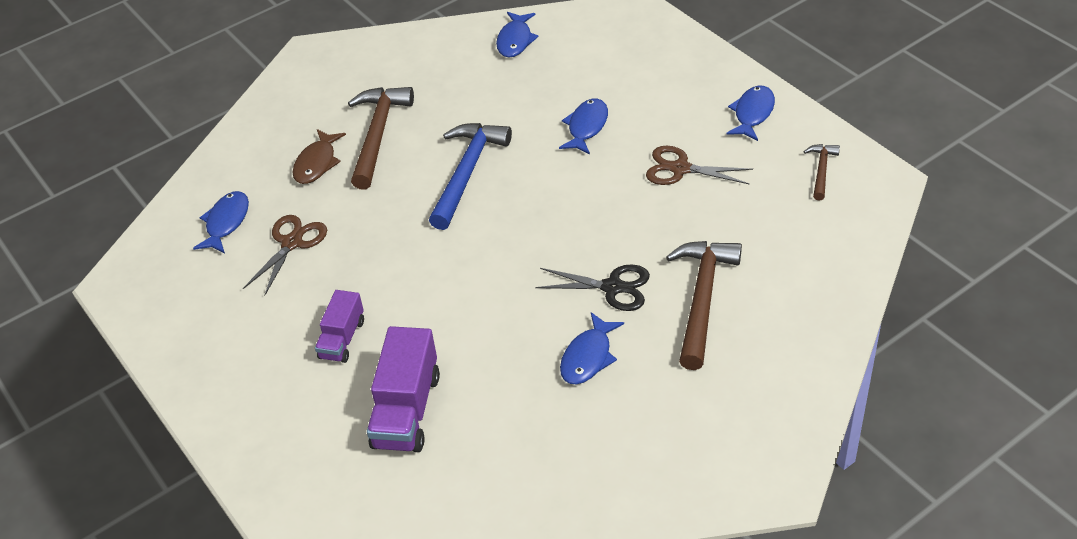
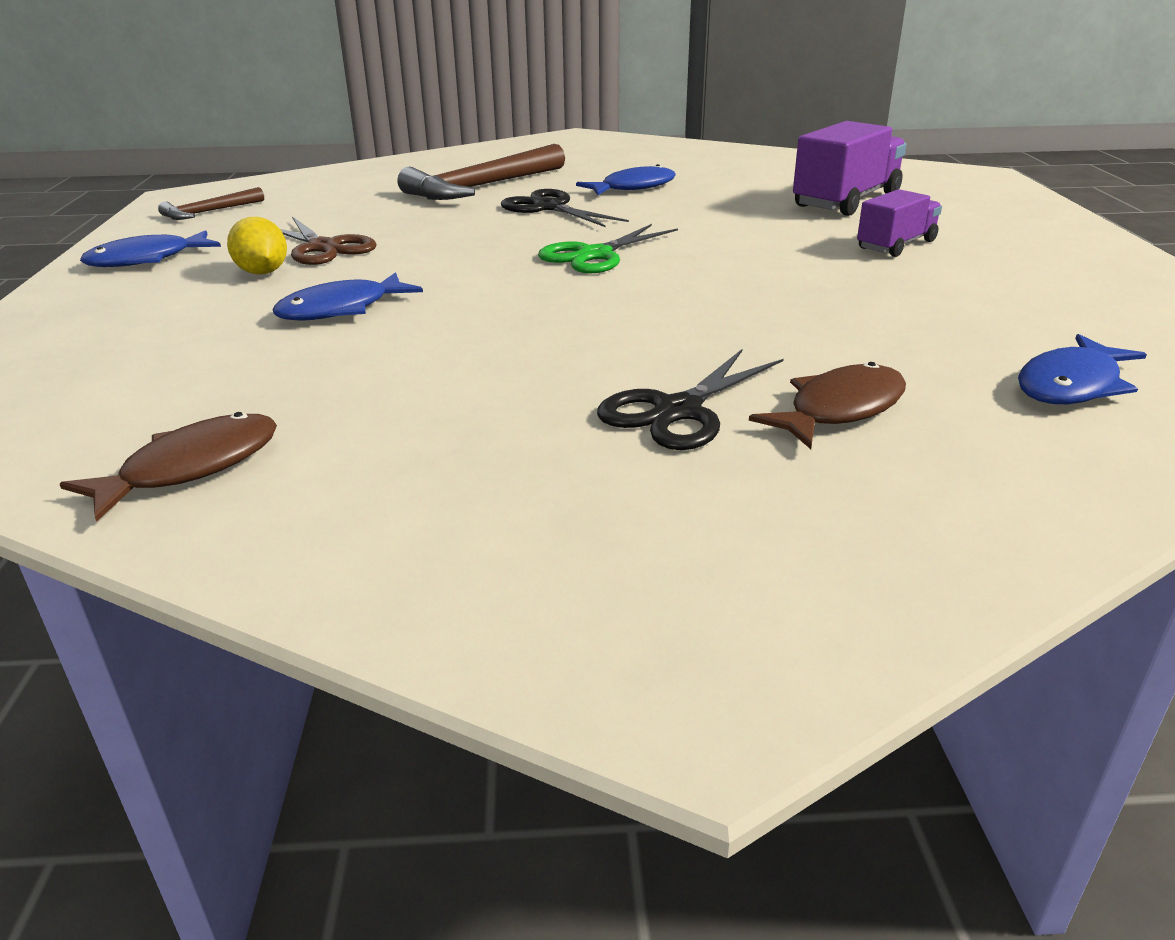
camera: 150 degrees left, 15 degrees down
brown scissors [243,215,327,296] -> none
brown hammer [348,87,414,189] -> black scissors [597,349,784,450]
blue hammer [429,123,512,230] -> none
blue fish [496,12,539,57] -> brown fish [60,412,277,522]
none -> yellow lemon [227,217,287,275]
none -> green scissors [538,224,678,274]

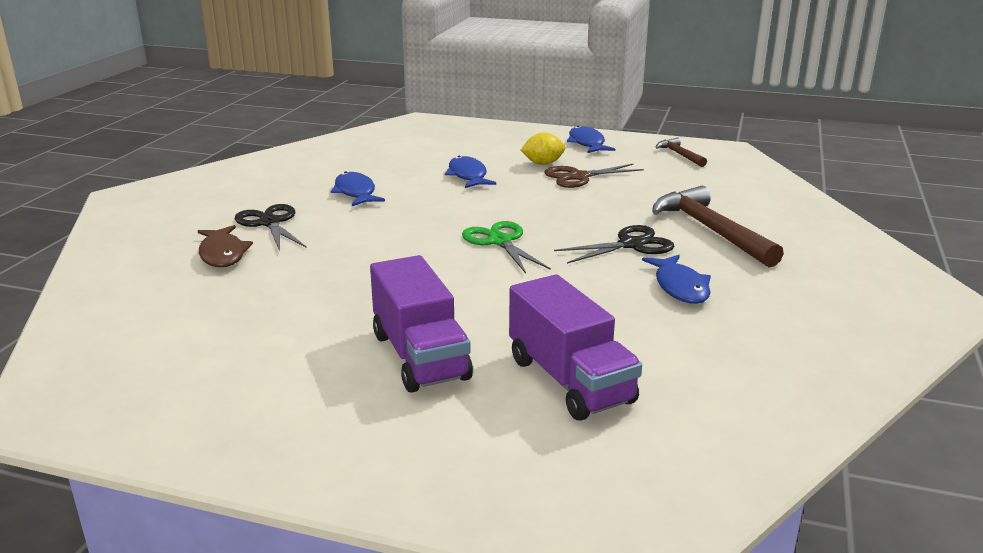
camera: 110 degrees right, 5 degrees down
brown fish [60,412,277,522] -> none
purple truck [857,189,942,257] -> purple truck [370,255,473,393], size x1.63
blue fish [1018,334,1147,404] -> blue fish moved to [331,171,385,206]

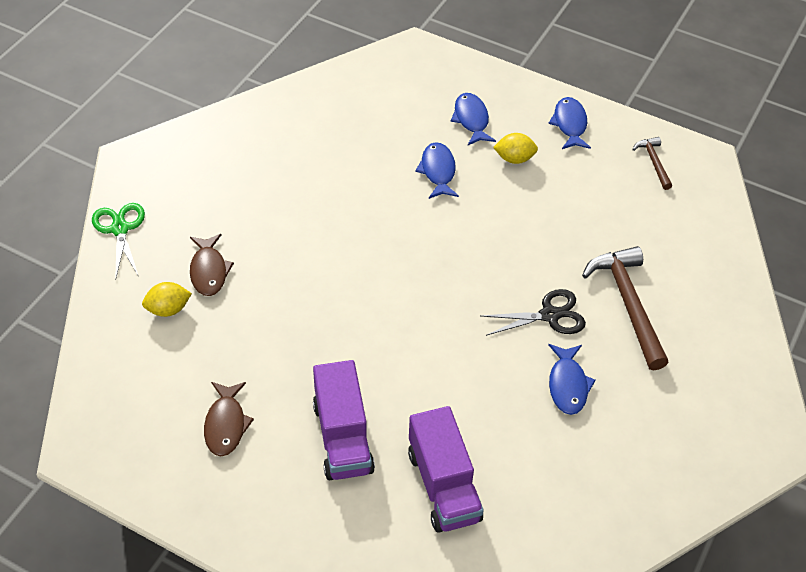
camera: 10 degrees right, 25 degrees up
black scissors [235,204,306,251] -> none
blue fish [331,171,385,206] -> blue fish moved to [451,93,496,145]
green scissors [462,221,551,274] -> green scissors moved to [92,203,145,280]
brown scissors [544,164,644,188] -> none
none -> yellow lemon [142,282,192,317]
none -> brown fish [204,382,254,456]

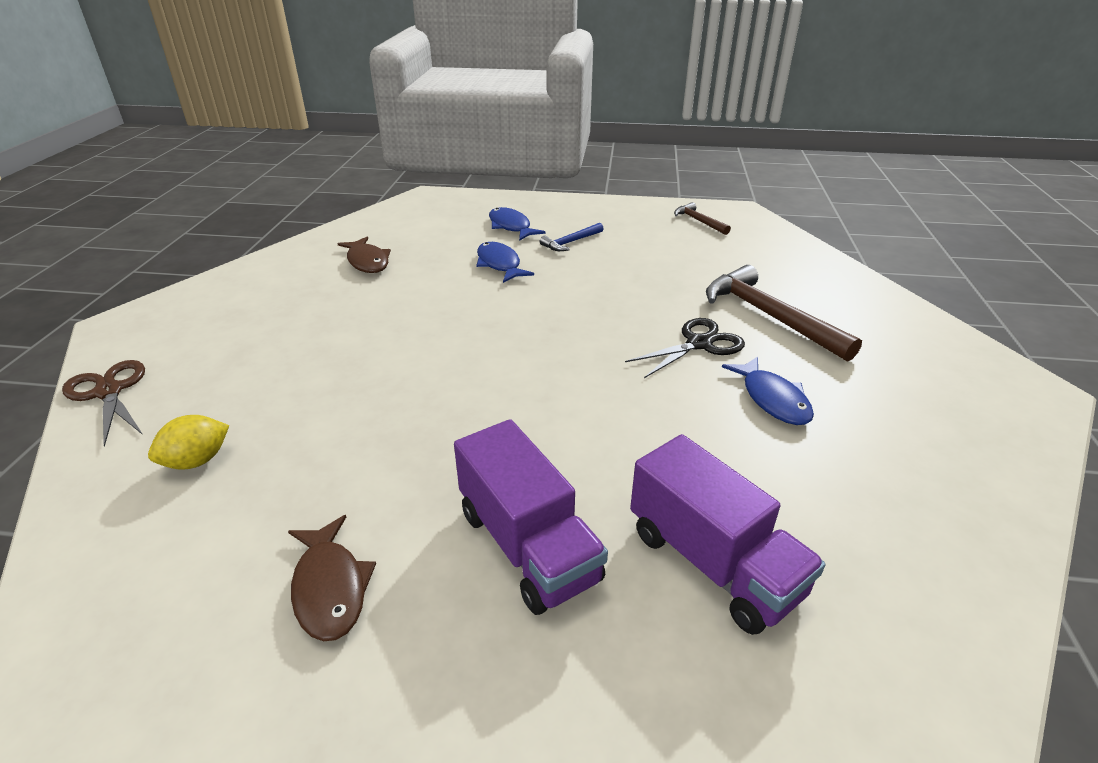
camera: 20 degrees left, 15 degrees down
green scissors [92,203,145,280] -> brown scissors [62,360,145,447]
brown fish [190,234,234,296] -> brown fish moved to [338,237,391,273]
yellow lemon [493,133,538,164] -> blue hammer [540,223,603,251]
blue fish [548,97,591,149] -> none

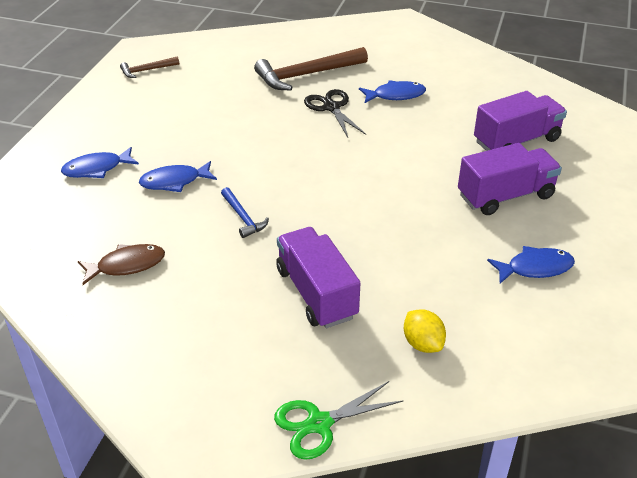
camera: 80 degrees left, 5 degrees up
brown scissors [62,360,145,447] -> green scissors [274,381,404,460]
brown fish [288,515,376,641] -> blue fish [487,246,575,283]
blue hammer [540,223,603,251] -> blue hammer moved to [221,187,269,238]
none -> purple truck [276,227,360,328]

